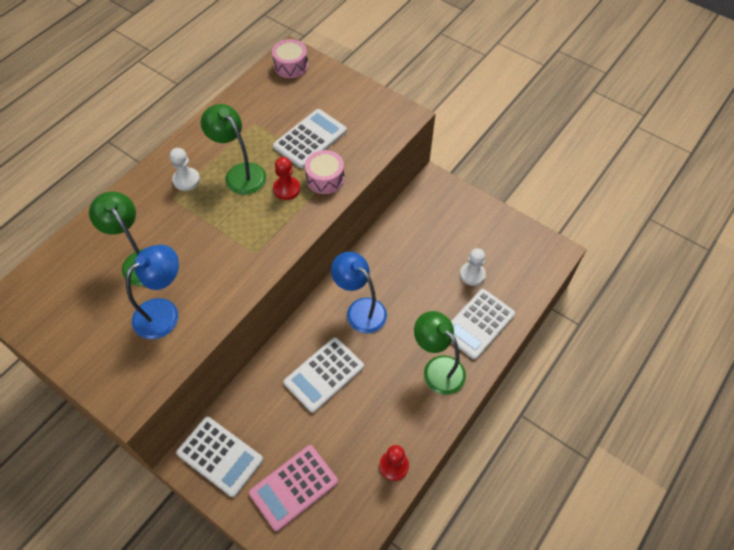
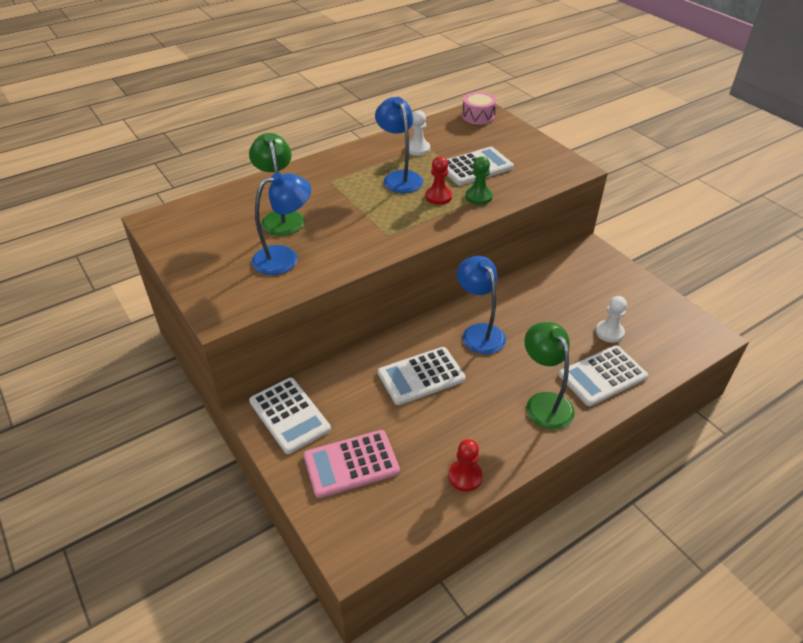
camera: 20 degrees right, 15 degrees down
white pawn [170,148,200,191] -> white pawn moved to [409,110,430,156]
green lamp [201,104,266,195] -> blue lamp [375,97,423,193]
pink drum [305,150,344,194] -> green pawn [465,157,493,205]

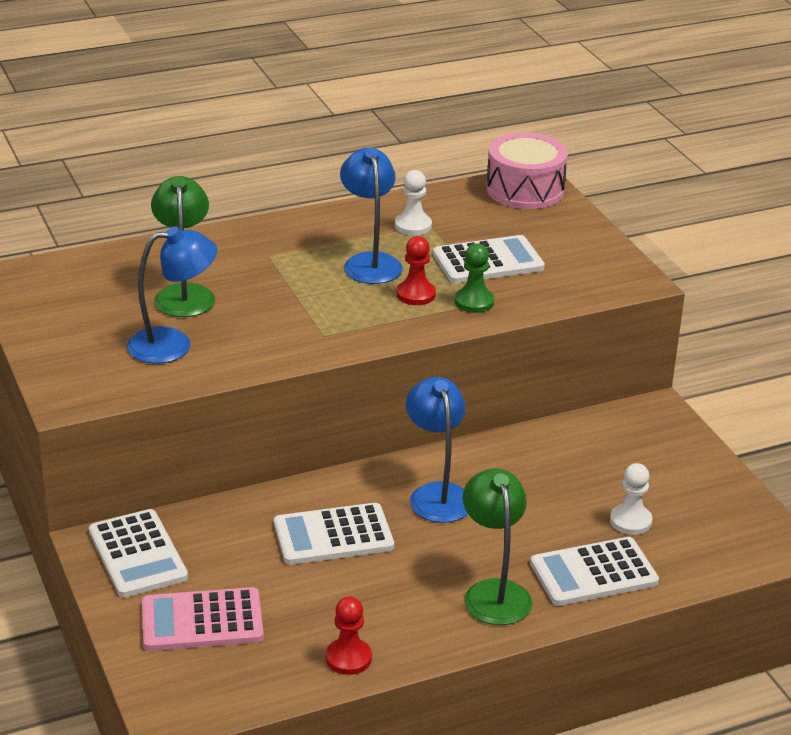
camera: 10 degrees right, 10 degrees down
pink drum [462,92,497,125] -> pink drum [486,132,568,209], size x1.54

